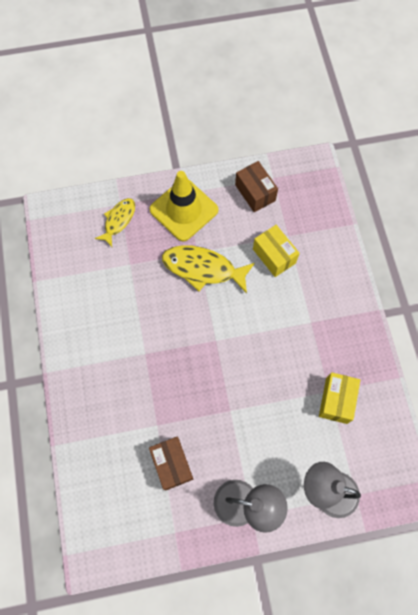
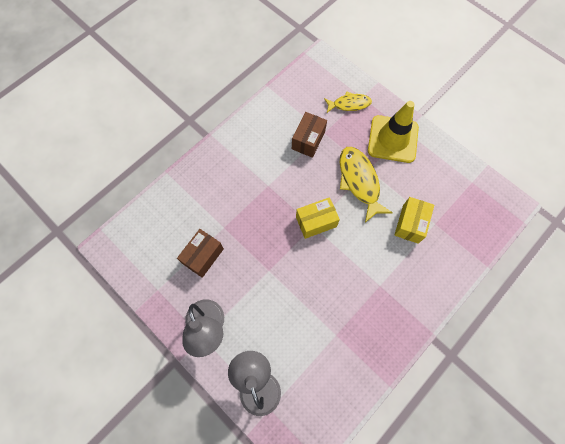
camera: 55 degrees right, 0 degrees up
brown box [235,161,278,212] -> brown box moved to [292,112,327,158]
yellow box [319,372,360,424] -> yellow box moved to [296,197,340,239]

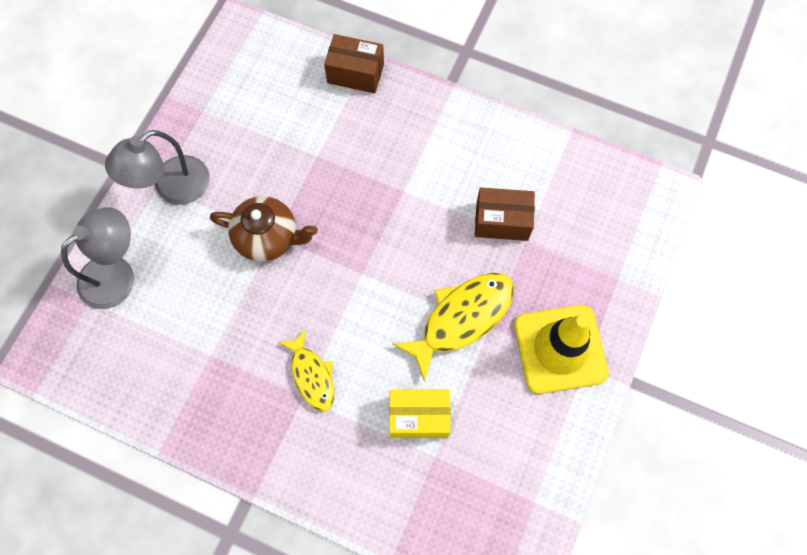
camera: 70 degrees right, 0 degrees up
brown box [177,229,224,278] -> brown box moved to [324,34,384,93]
yellow box [296,197,340,239] -> none
yellow fish [324,91,372,113] -> yellow fish moved to [278,329,334,412]
none -> brown teapot [210,196,318,262]

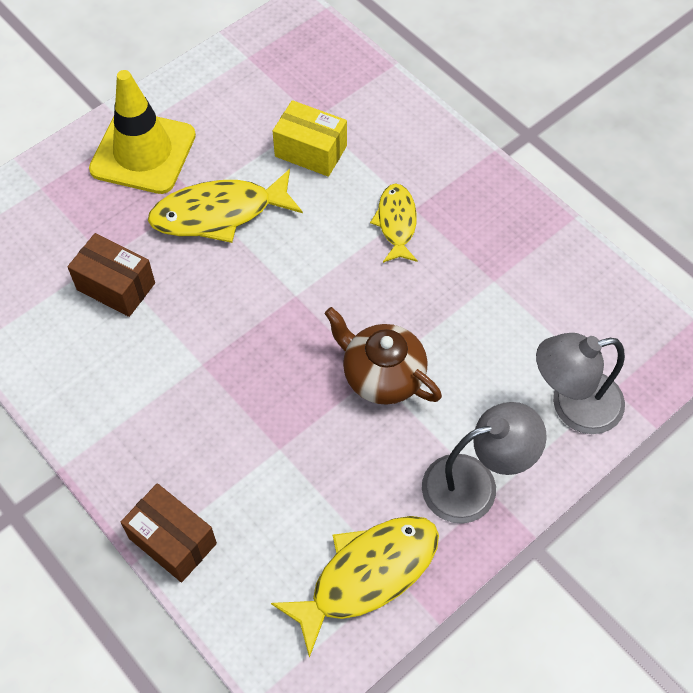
camera: 155 degrees left, 10 degrees down
none -> yellow fish [271,516,439,658]

